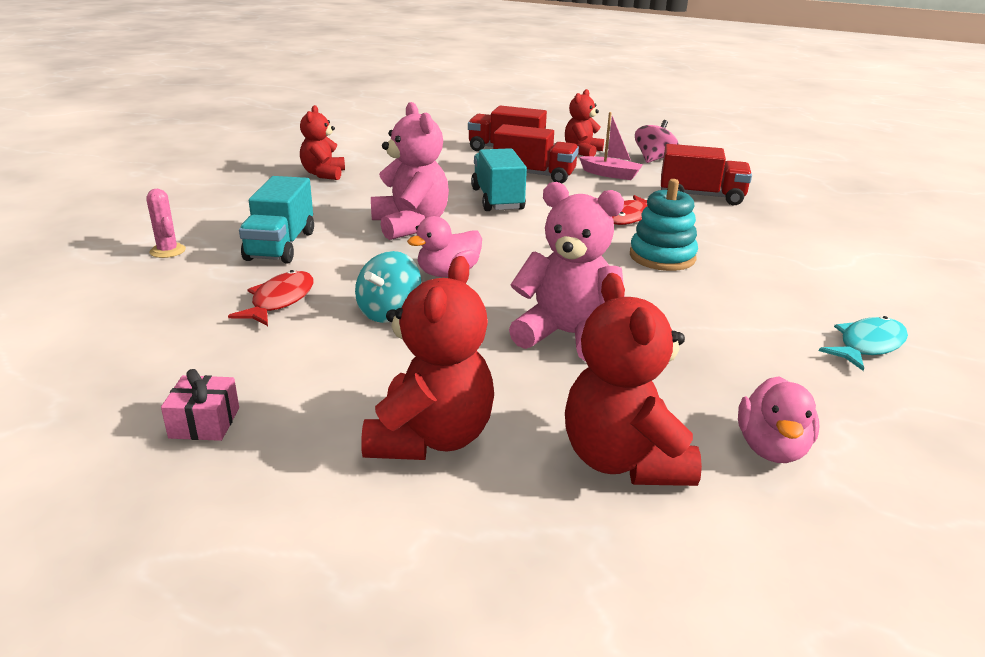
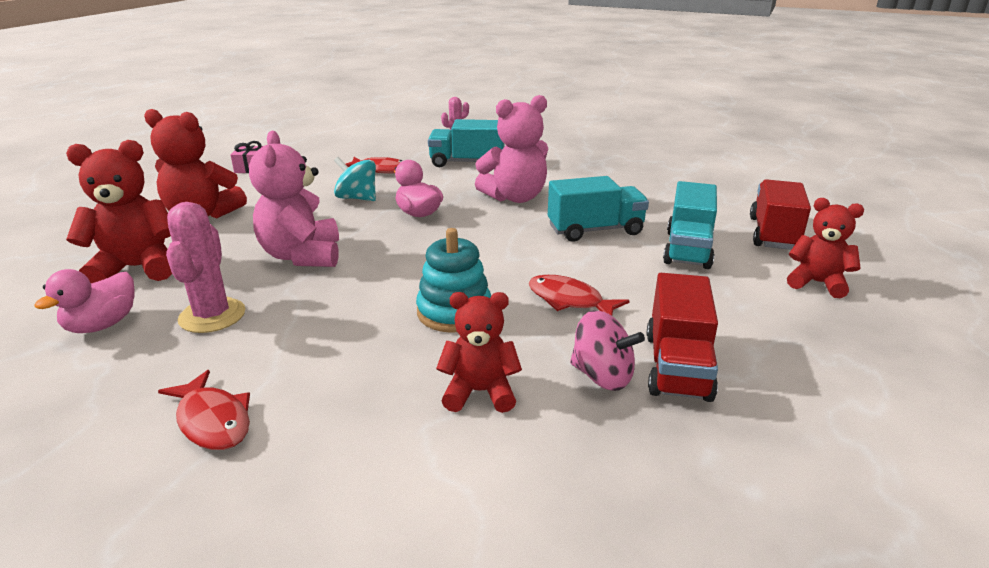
camera: 90 degrees right, 0 degrees up
red teddy bear [300,105,345,180] -> red teddy bear moved to [436,292,522,413]
red truck [493,124,579,183] -> turquoise truck [663,181,717,269]
pink teddy bear [509,182,625,362] -> pink teddy bear turned 150 degrees clockwise [249,131,339,267]
pink boat [579,112,643,180] -> none
pink spinning top [635,120,679,163] -> pink spinning top moved to [570,310,645,391]
pink duck [738,376,819,463] -> pink duck turned 75 degrees counterclockwise [34,269,135,333]
turquoise fish [819,316,908,371] -> red fish [158,370,250,450]
none -> pink cactus [166,202,246,333]

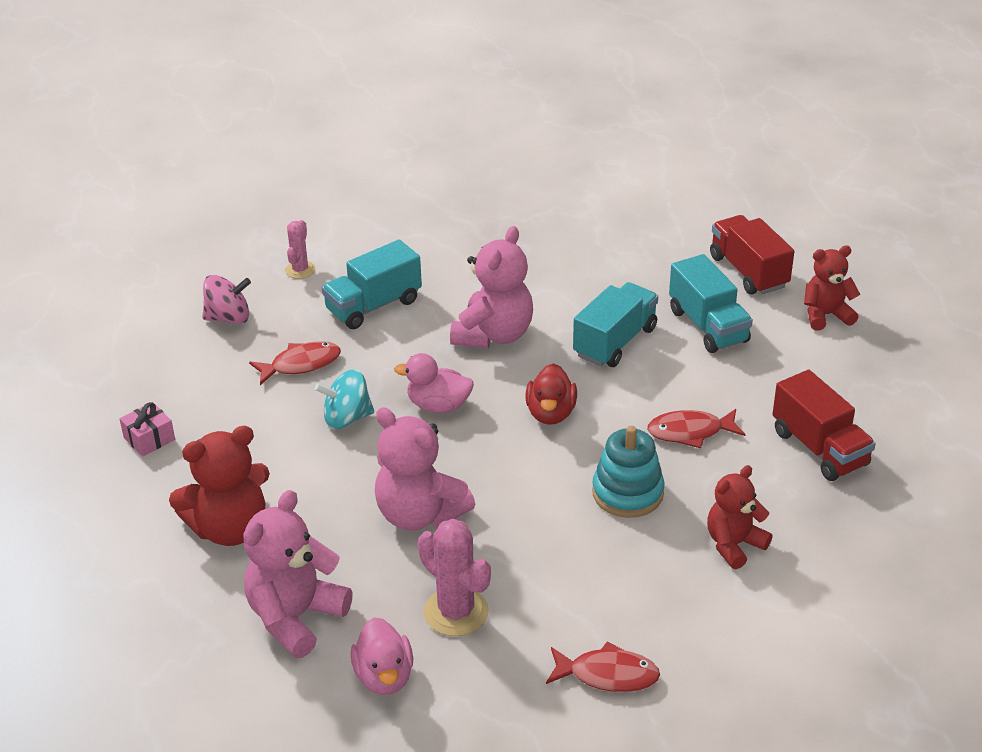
camera: 40 degrees left, 10 degrees up
red teddy bear [66,140,172,283] -> pink teddy bear [243,490,353,658]
pink spinning top [570,310,645,391] -> pink spinning top moved to [202,275,251,324]
none -> red duck [525,363,577,425]

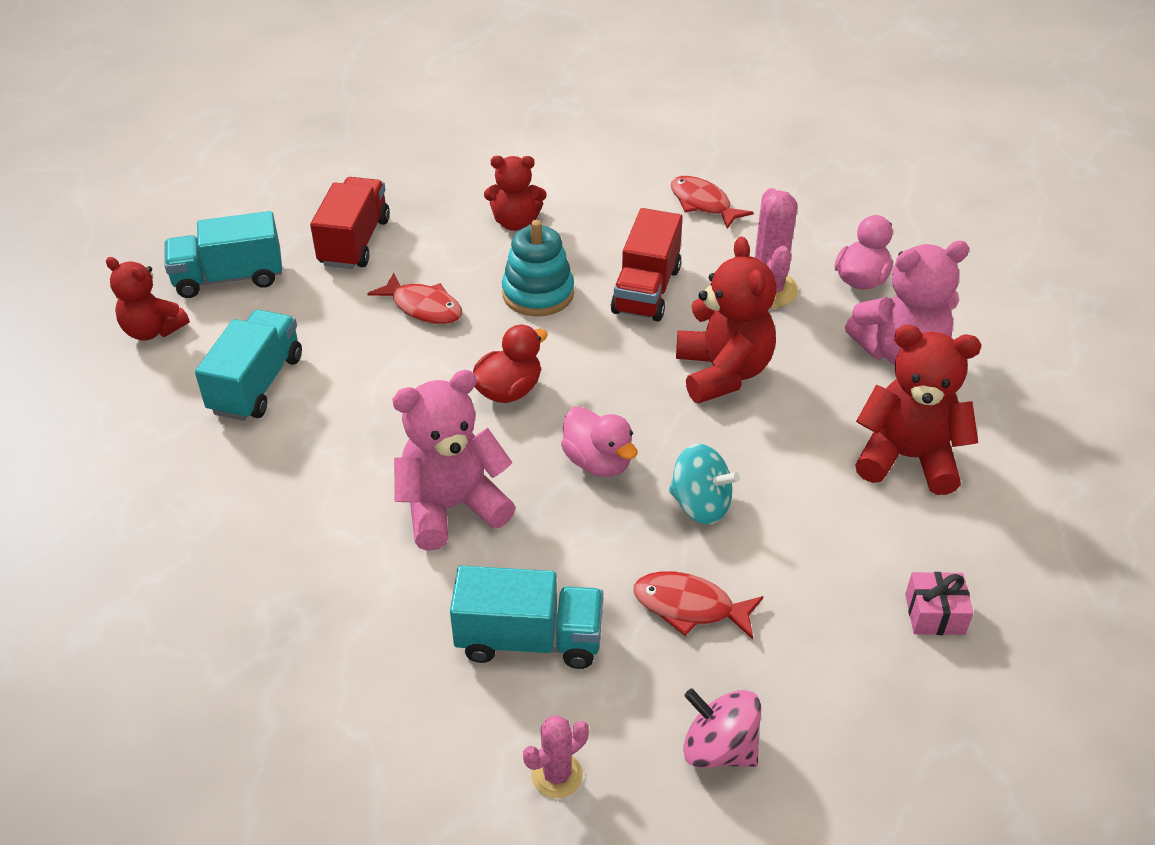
camera: 140 degrees left, 5 degrees up
pink teddy bear [375,407,475,531] -> red teddy bear [676,237,777,403]
turquoise truck [573,282,658,367] -> turquoise truck moved to [165,211,282,298]
red truck [710,215,794,295] -> red truck moved to [611,208,683,321]

